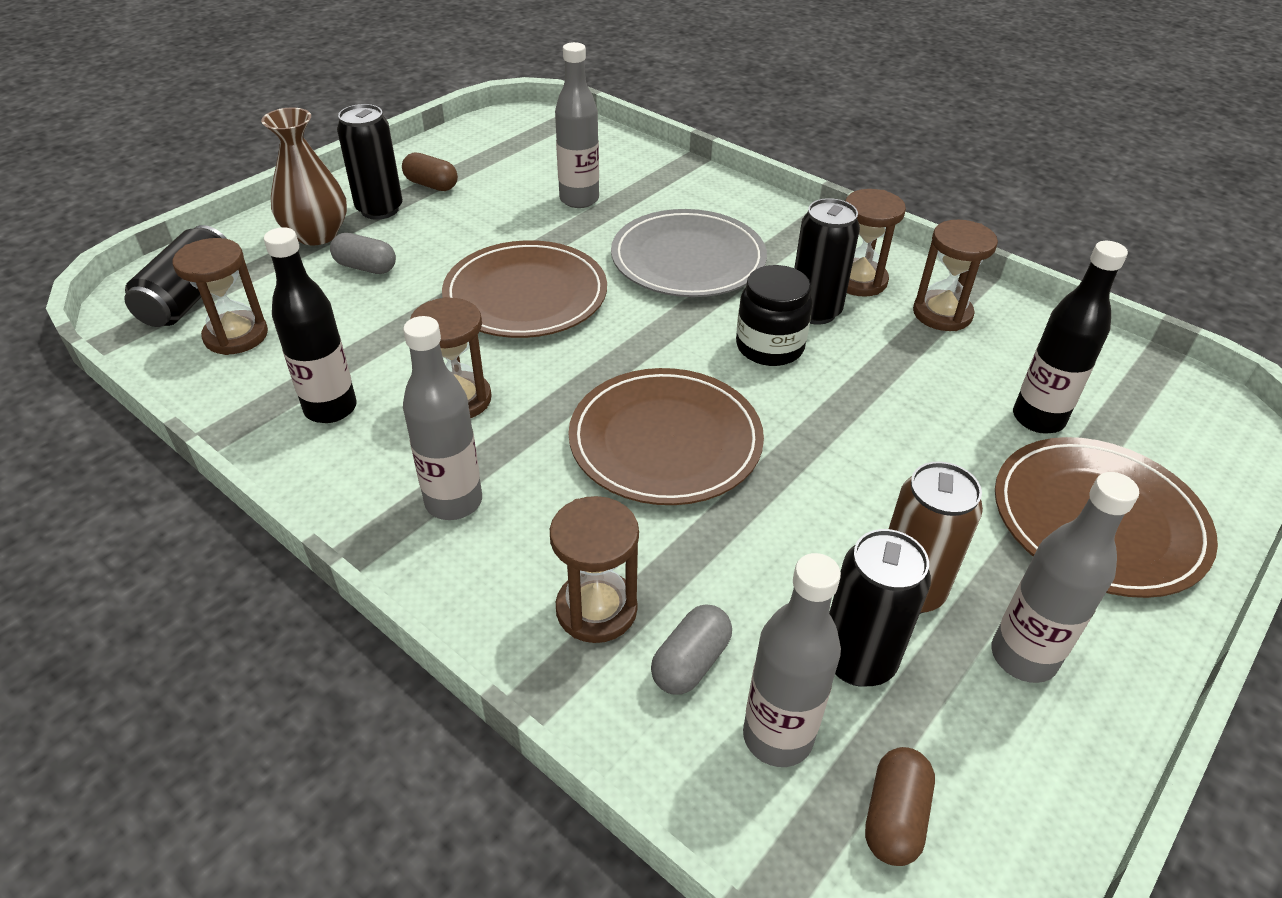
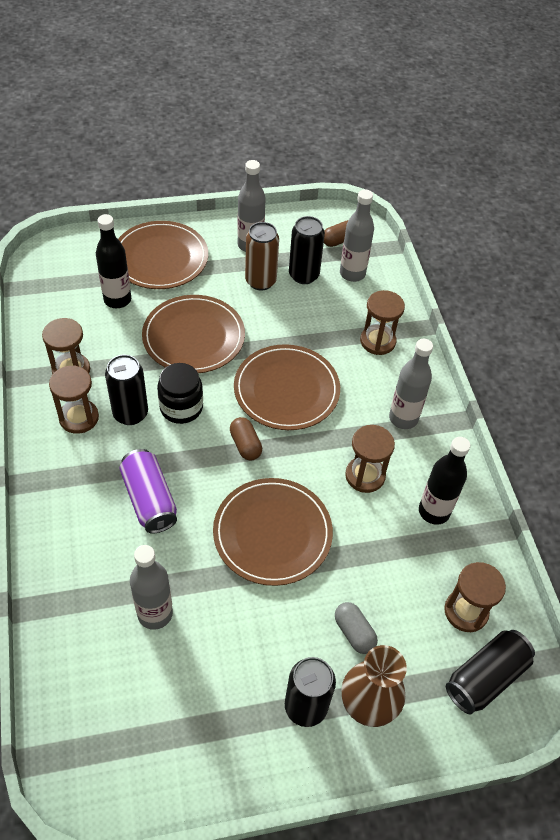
camera: 145 degrees left, 10 degrees up
brown capsule [402,152,458,191] -> brown capsule moved to [230,417,262,461]
grey plate [611,209,767,297] -> purple can [119,449,177,533]
grey capsule [651,605,732,694] -> none
none -> brown plate [142,295,245,373]

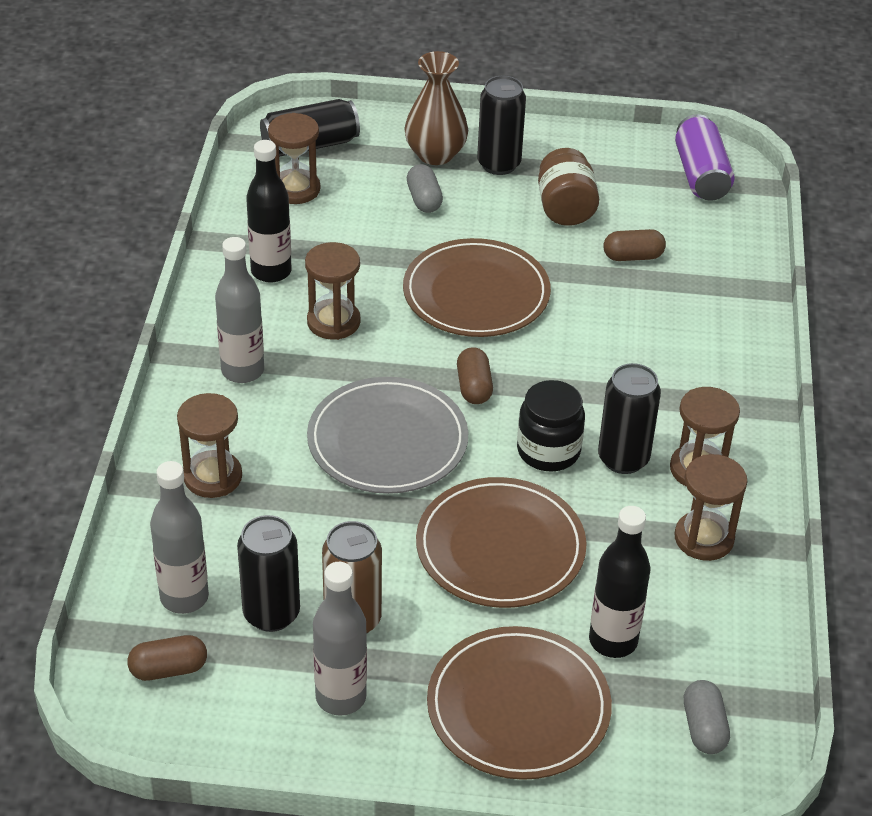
camera: 160 degrees left, 10 degrees down
purple can [119,449,177,533] -> purple can moved to [675,114,735,201]
grey bottle [130,545,173,630] -> brown capsule [603,229,666,261]
brown plate [234,344,340,430] -> grey plate [307,377,468,494]
none -> brown jar [538,148,599,226]
none -> grey capsule [684,680,730,754]

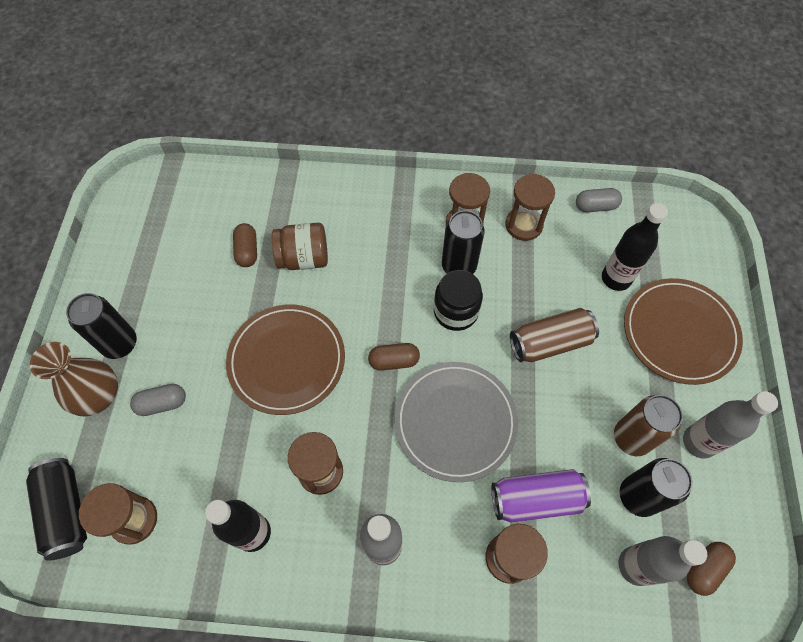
camera: 90 degrees left, 20 degrees up
brown capsule [127,635,207,681] -> brown capsule turned 60 degrees clockwise [687,542,736,596]
brown plate [416,477,587,608] -> brown can [510,308,599,362]
brown jar [538,148,599,226] -> brown jar moved to [272,223,328,270]
purple can [675,114,735,201] -> purple can moved to [491,469,591,522]
grey capsule [684,680,730,754] -> grey capsule moved to [576,188,622,212]

